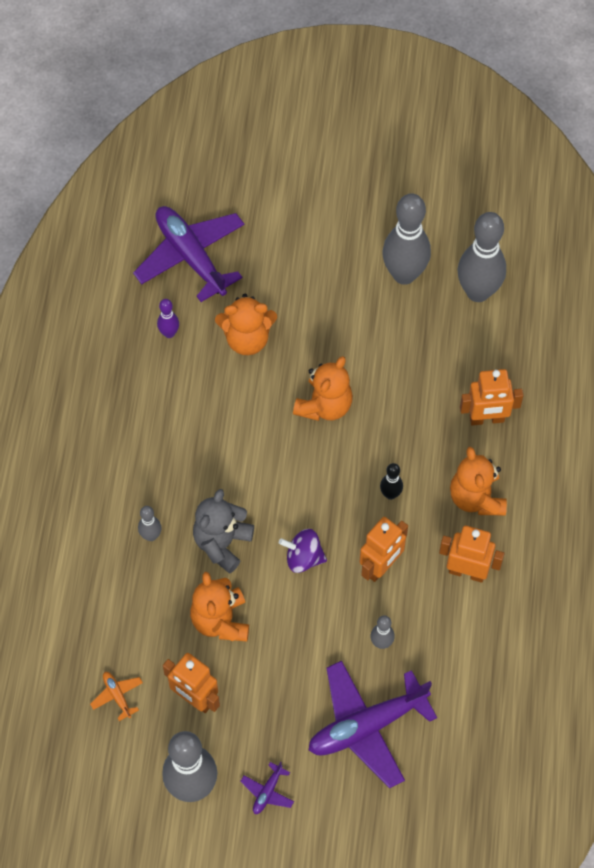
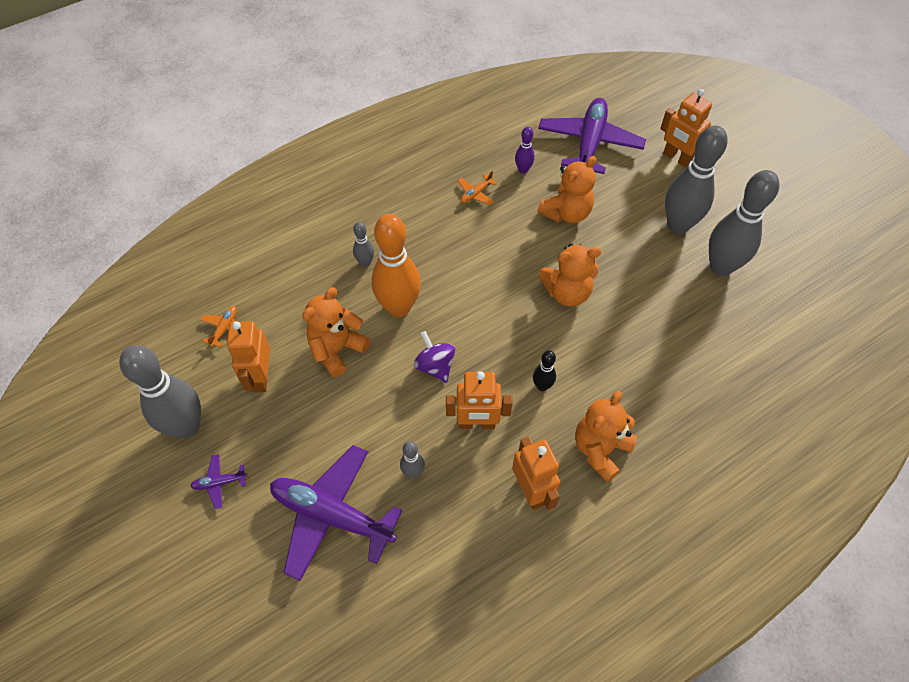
camera: 50 degrees right, 5 degrees down
grey teddy bear [193,489,254,573] -> orange bowling pin [372,214,421,317]
orange teddy bear [215,294,277,355] -> orange teddy bear turned 90 degrees counterclockwise [537,156,596,223]
grey bowling pin [457,212,506,302] -> grey bowling pin moved to [665,125,727,234]
orange robot [460,369,524,426] -> orange robot moved to [660,89,712,168]
none -> orange plane [458,171,498,205]

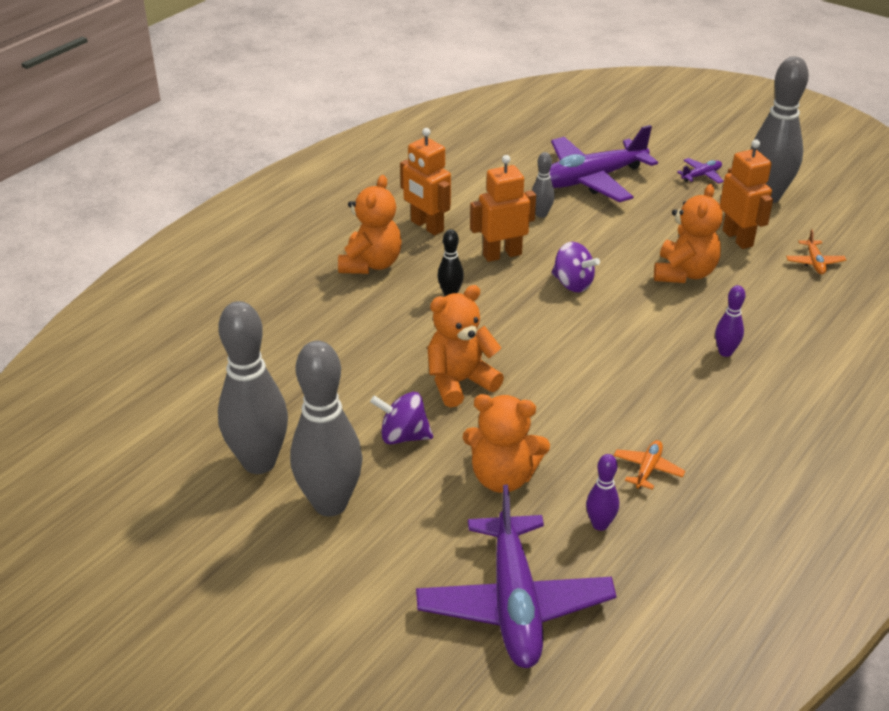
camera: 160 degrees right, 20 degrees down
purple plane [270,445,403,581] -> purple plane turned 150 degrees clockwise [550,125,658,202]
grey bowling pin [353,222,374,267] -> purple bowling pin [715,285,746,357]
orange bowling pin [372,214,421,317] -> none
orange teddy bear [537,156,596,223] -> orange teddy bear turned 105 degrees counterclockwise [463,394,550,493]
orange robot [660,89,712,168] -> none
none -> purple spinning top [370,392,433,445]

